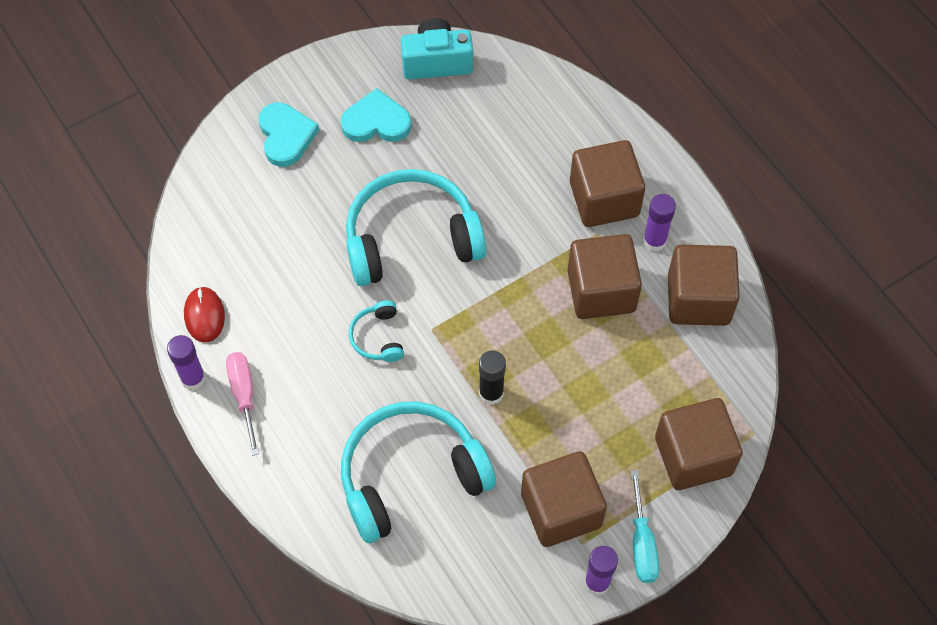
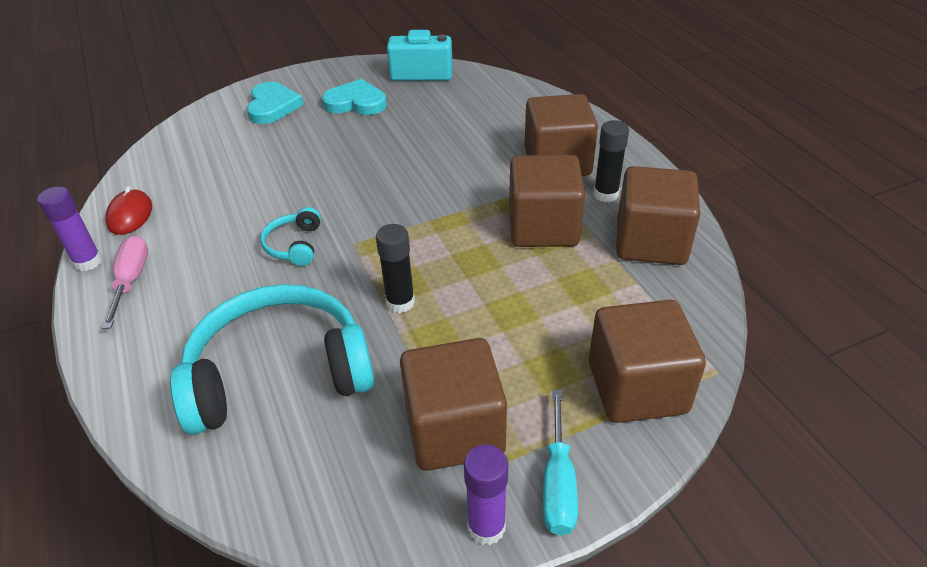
camera: 10 degrees right, 20 degrees down
turquoise headphones [346,169,486,286] -> none
purple glue stick [643,194,676,252] -> black glue stick [594,120,629,202]

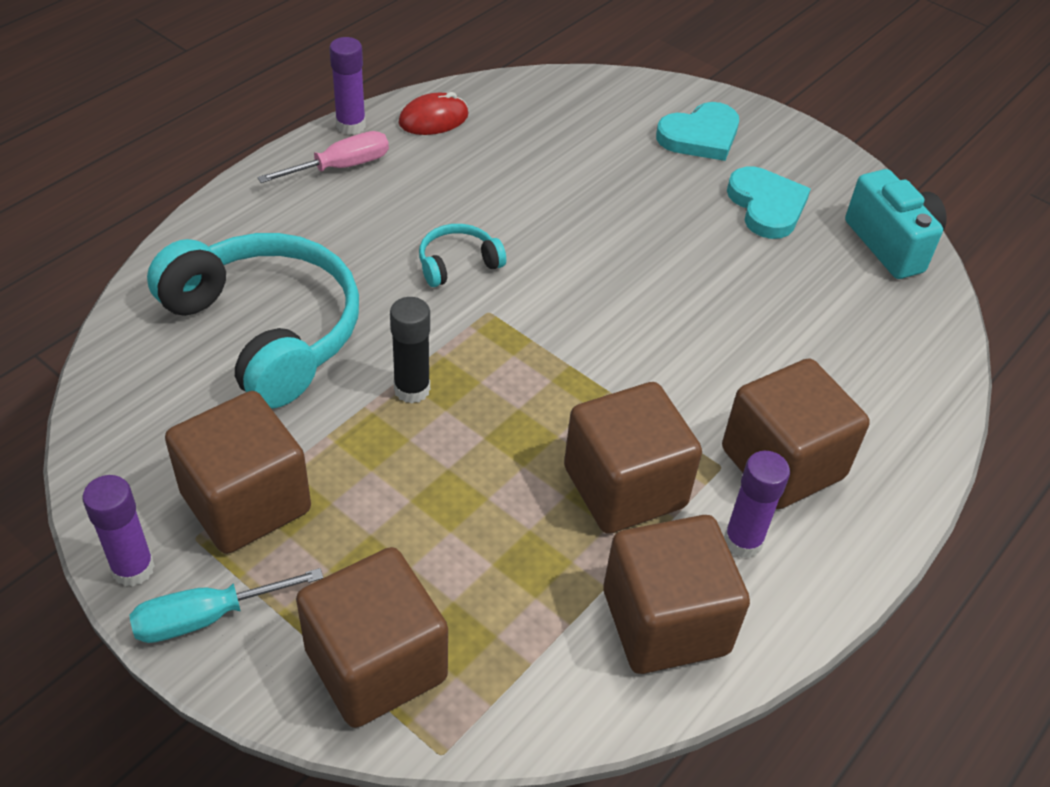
camera: 60 degrees right, 5 degrees up
black glue stick [594,120,629,202] -> purple glue stick [724,451,790,558]

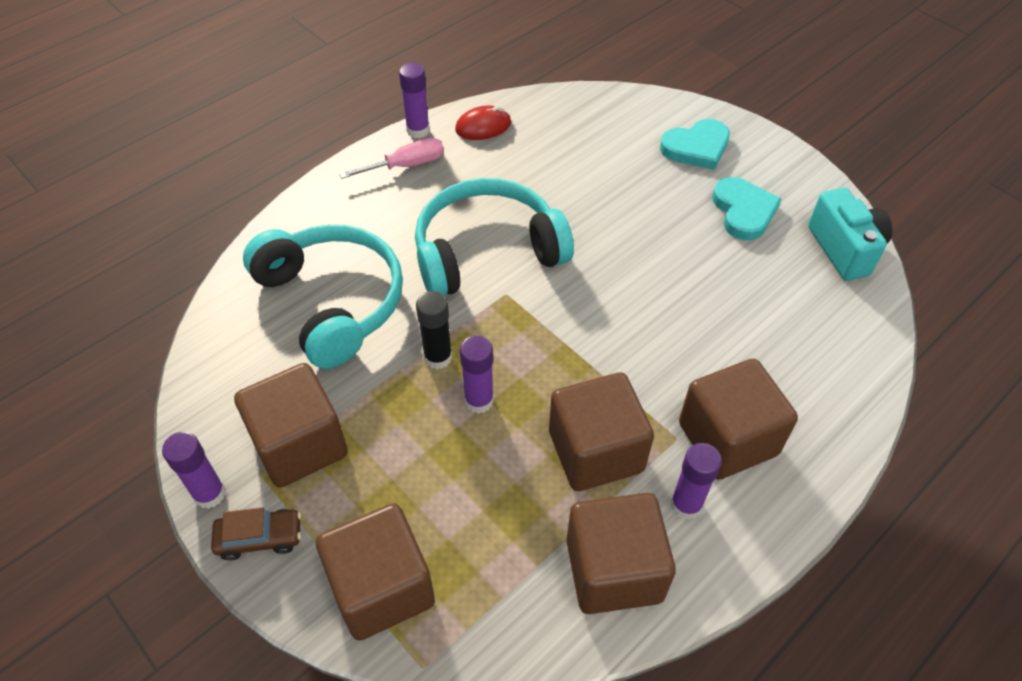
camera: 10 degrees right, 5 degrees up
turquoise screwdriver [130,568,323,643] -> brown car [211,507,301,560]
turquoise headphones [419,224,506,287] -> turquoise headphones [415,178,574,296], size x2.28
none -> purple glue stick [460,335,494,414]

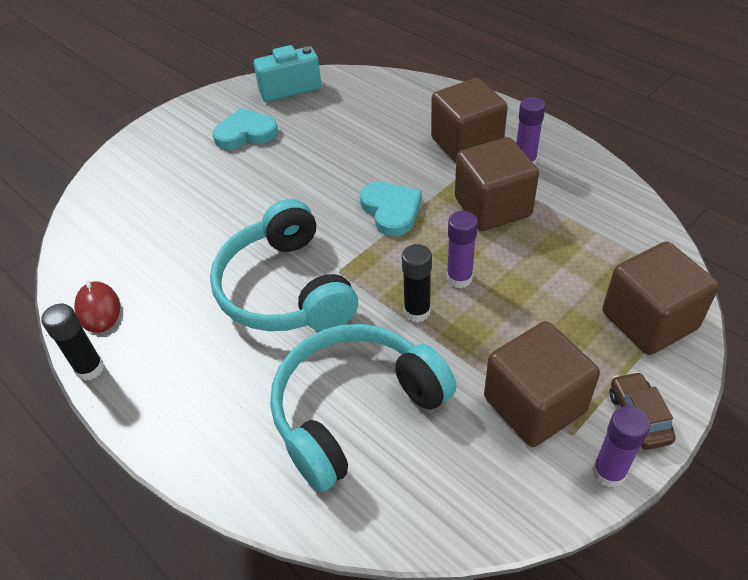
camera: 90 degrees left, 5 degrees down
pink screwdriver [339,138,444,179] -> none
purple glue stick [399,63,430,138] -> black glue stick [41,304,104,381]
brown cube [566,493,676,614] -> none
turquoise heart [660,119,730,170] -> turquoise heart moved to [360,182,422,236]

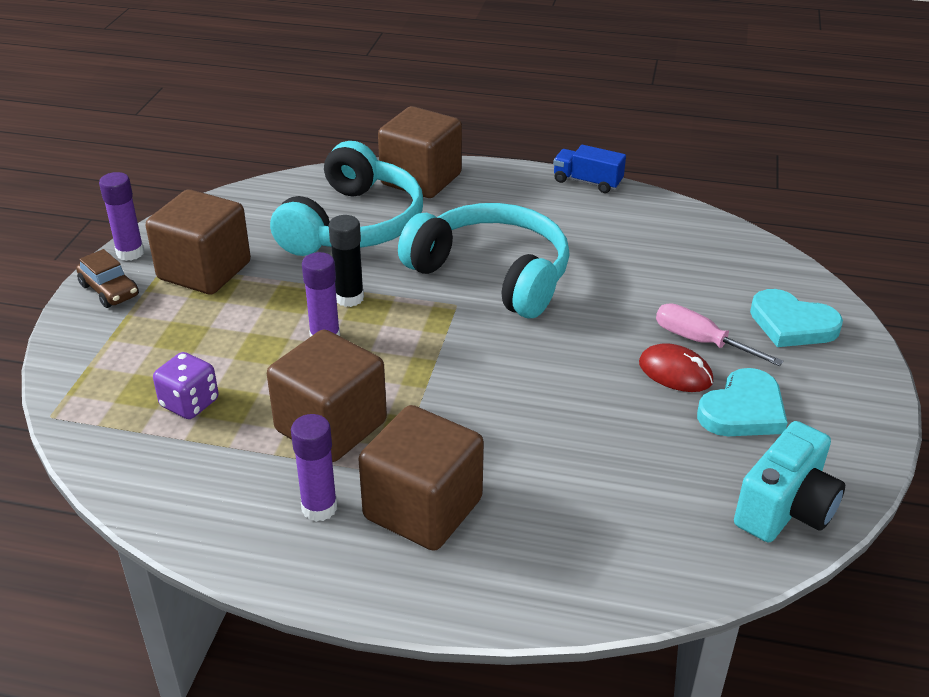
camera: 145 degrees right, 10 degrees down
black glue stick [41,304,104,381] -> blue truck [553,145,626,193]
red mouse [74,281,120,333] -> red mouse moved to [639,343,713,392]
turquoise heart [360,182,422,236] -> turquoise heart moved to [750,289,843,347]
brown cube [602,242,719,355] -> brown cube moved to [378,106,462,198]
none -> purple dice [153,352,218,419]
none -> pink screwdriver [656,303,783,366]

